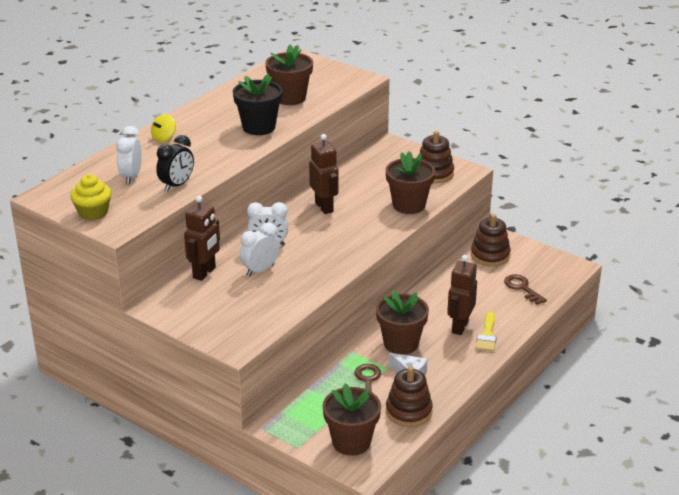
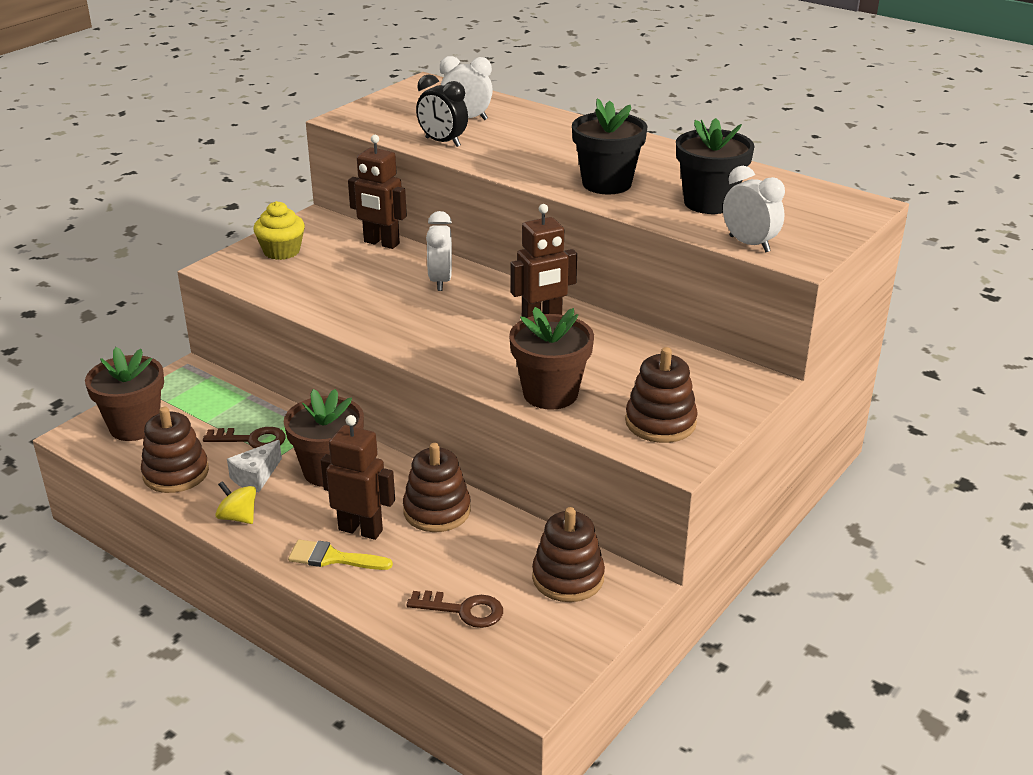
camera: 90 degrees right, 0 degrees up
yellow cupcake [70,174,111,220] -> yellow cupcake moved to [253,201,305,260]
yellow spinning top [151,114,176,142] -> yellow spinning top moved to [215,481,256,524]
white clock [240,222,280,276] -> white clock moved to [723,166,785,252]
brown flower pot [266,44,313,105] -> black flower pot [676,118,755,214]
brown key [504,274,547,305] -> brown key turned 45 degrees clockwise [406,590,503,628]
none -> brown stacking toy [403,443,471,532]

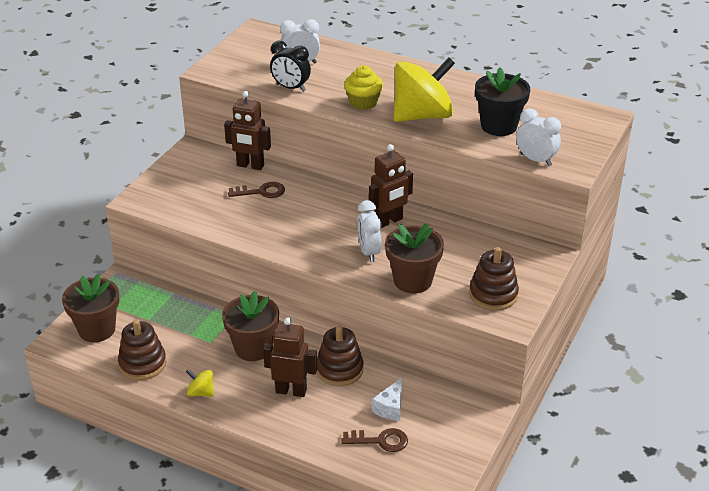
camera: 10 degrees left, 5 degrees up
brown key [203,427,286,448] -> brown key moved to [228,182,285,198]
white cheese [227,440,282,492] -> white cheese moved to [372,378,402,421]
yellow cupcake [253,201,305,260] -> yellow cupcake moved to [344,65,383,110]
yellow brush [288,540,393,570] -> none
white clock [426,211,452,291] -> white clock moved to [357,200,381,262]
brown stacking toy [532,507,605,602] -> none
black flower pot [572,98,647,195] -> yellow spinning top [394,58,455,122]

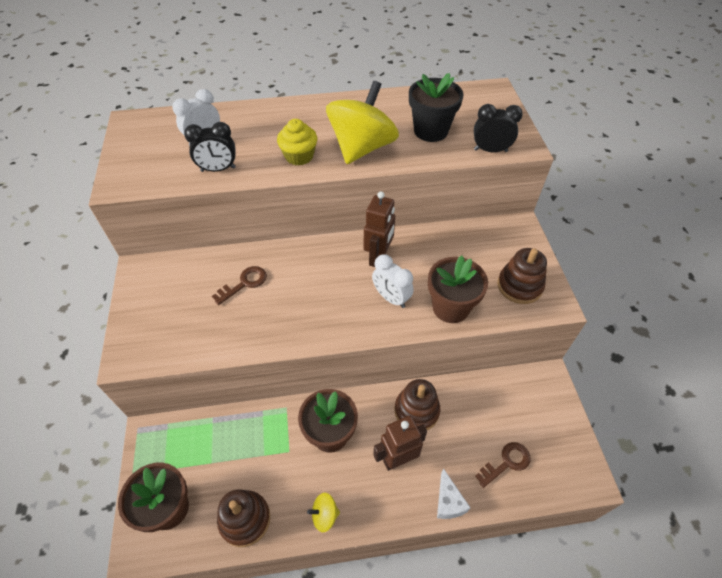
camera: 35 degrees left, 15 degrees up
brown robot [224,91,271,170] -> none
white cheese [372,378,402,421] -> white cheese moved to [437,468,471,519]
white clock [516,108,561,166] -> black clock [474,104,523,152]

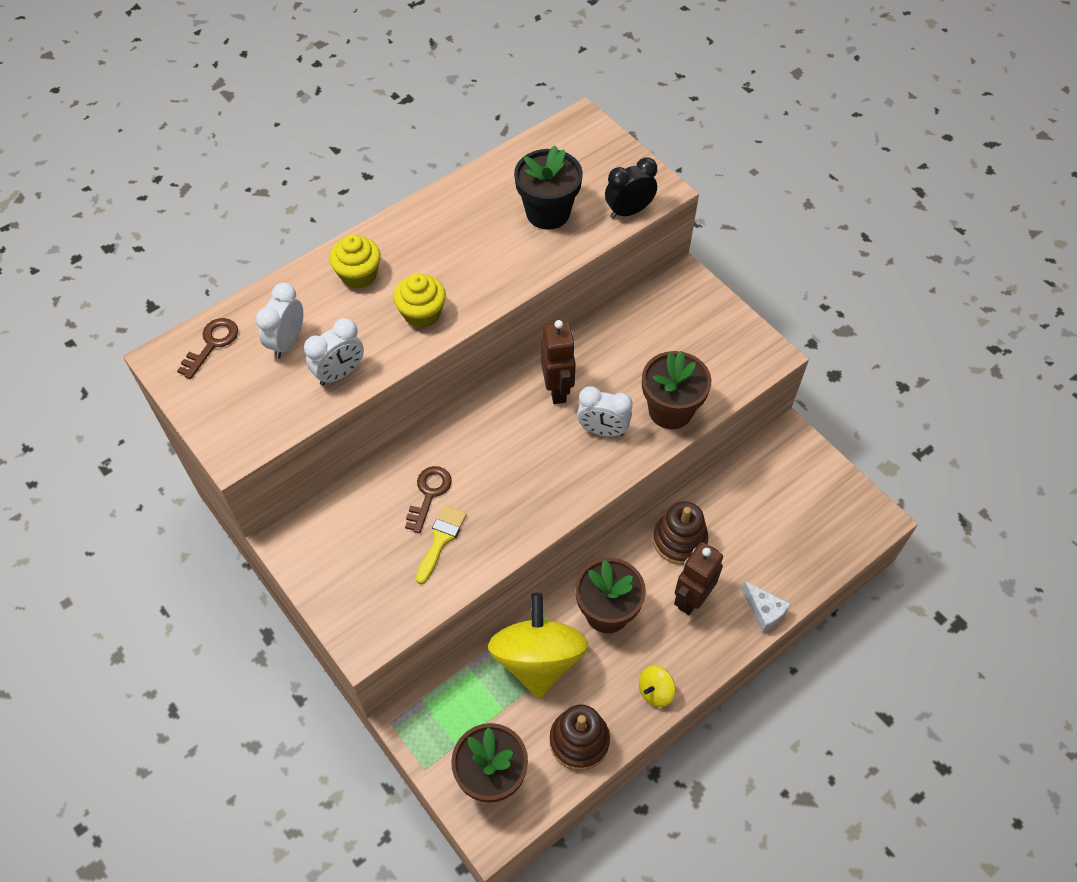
camera: 30 degrees left, 5 degrees up
black clock [184,122,236,172] -> white clock [304,318,364,386]
yellow spinning top [326,81,399,164] -> yellow spinning top moved to [488,593,588,699]
brown key [475,442,531,488] -> brown key moved to [177,318,238,379]
brown stacking toy [497,248,547,304] -> none
none -> yellow cupcake [329,234,381,289]
none -> yellow brush [416,505,467,584]

